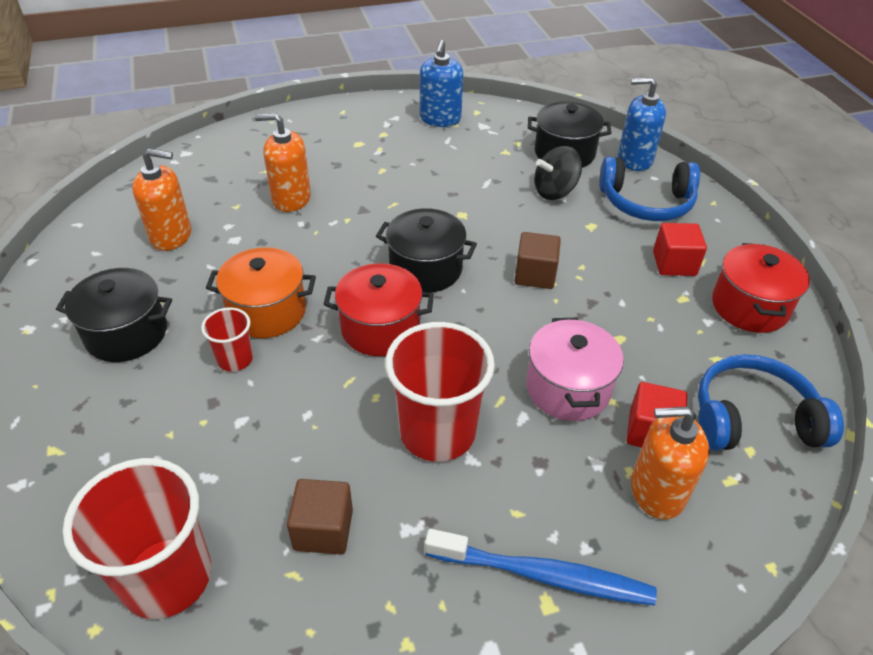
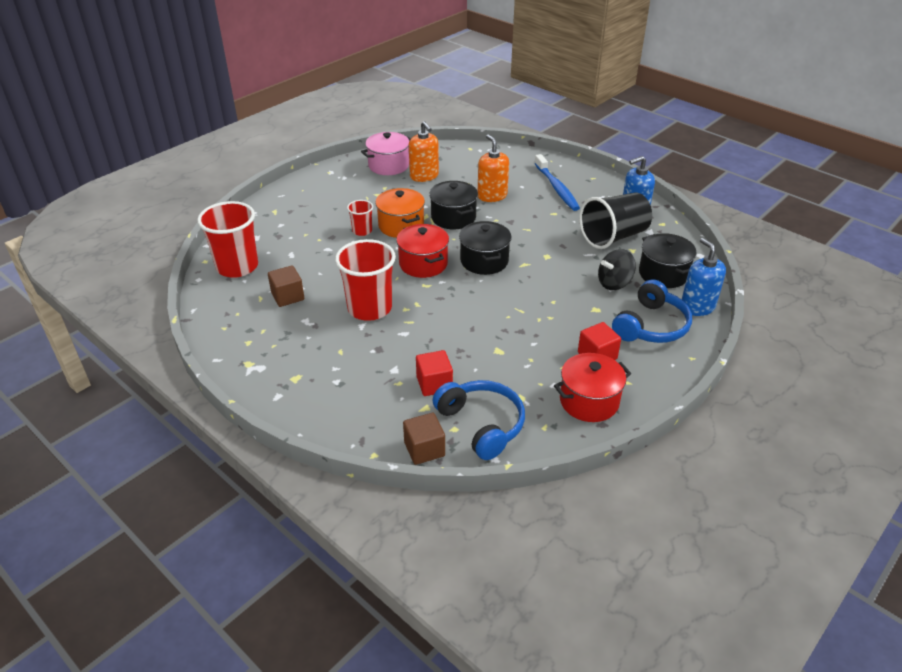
camera: 60 degrees right, 5 degrees down
black pot [56,268,172,362] -> black pot moved to [429,181,478,229]
blue toothbrush [425,529,657,606] -> blue toothbrush moved to [534,154,580,211]
brown cube [515,232,561,289] -> brown cube moved to [403,413,445,465]
pink pot [526,318,624,421] -> pink pot moved to [361,132,410,175]
black spinning top [534,146,582,200] -> black spinning top turned 60 degrees counterclockwise [598,249,636,290]
blue headphones [599,157,700,221] -> blue headphones turned 120 degrees counterclockwise [612,280,692,343]
orange soap dispenser [631,406,709,520] -> none
none -> black cup [579,193,652,249]

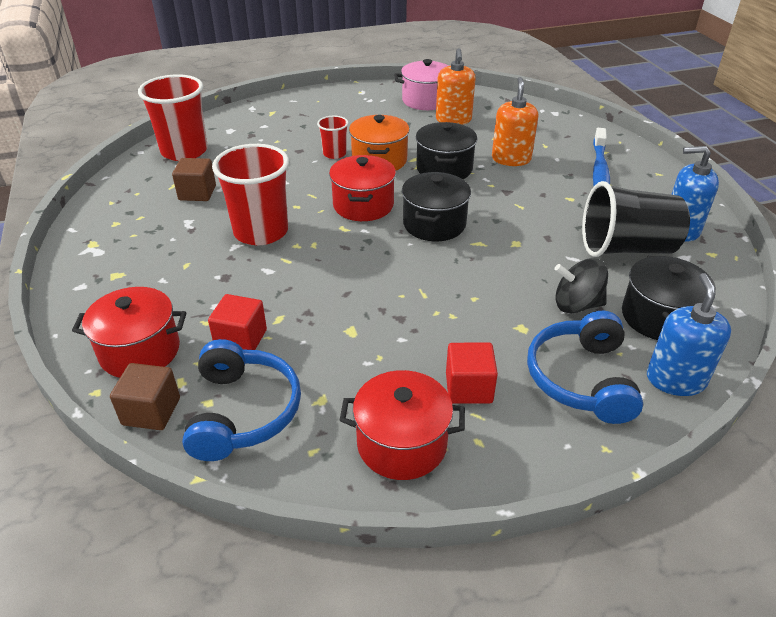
camera: 30 degrees right, 0 degrees up
blue headphones [612,280,692,343] -> blue headphones turned 120 degrees clockwise [527,311,643,424]
none -> red pot [72,287,186,378]

